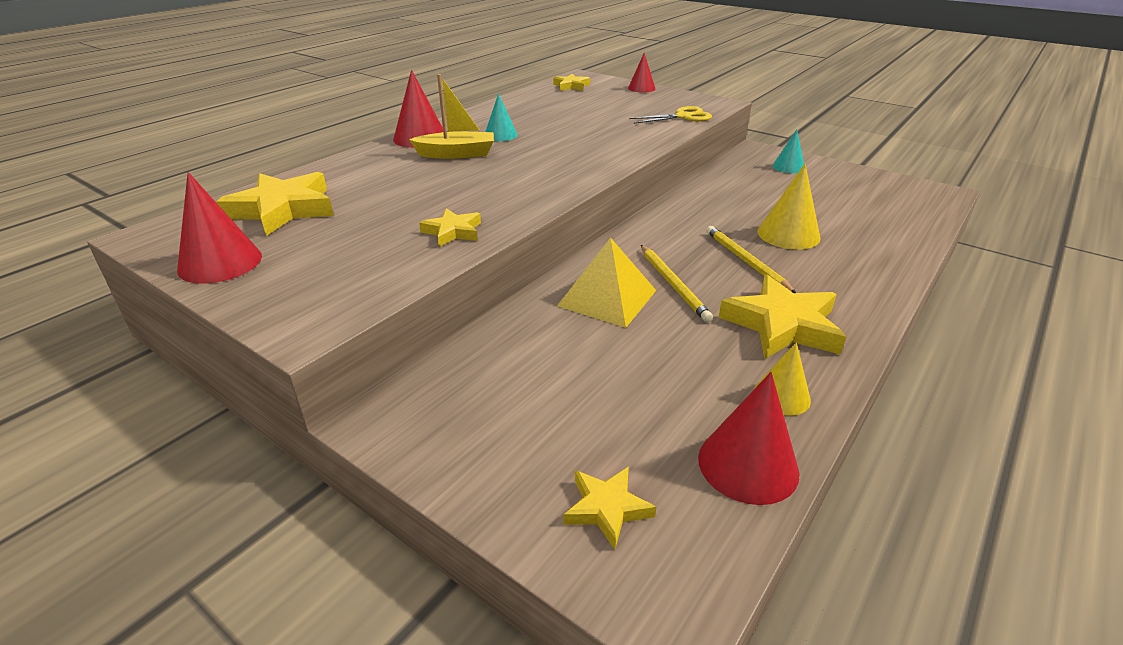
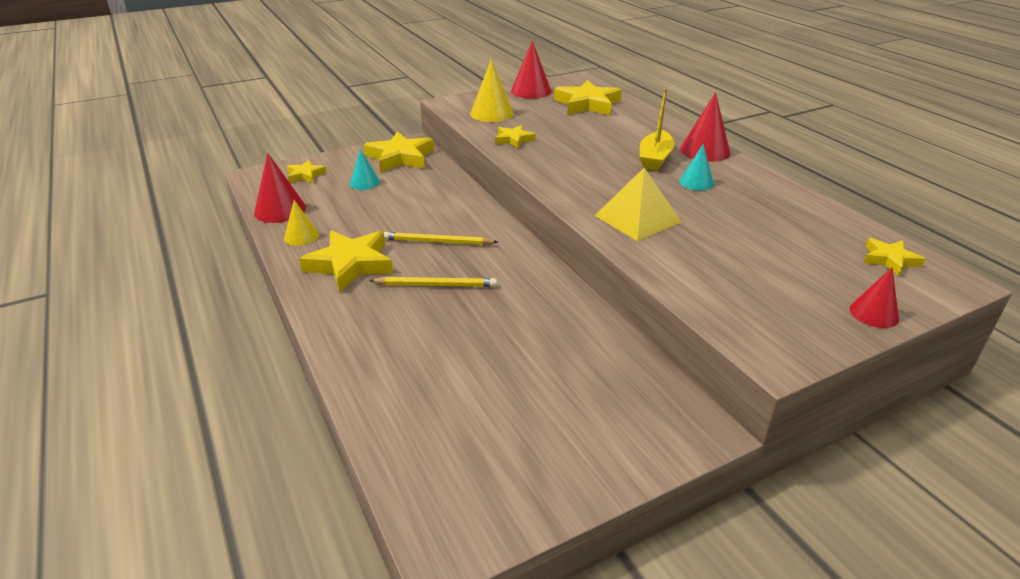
camera: 115 degrees right, 0 degrees up
yellow pyramid [557,237,656,328] -> yellow pyramid moved to [594,168,682,241]
yellow scissors [629,106,712,124] -> none
yellow cone [757,164,820,250] -> yellow cone moved to [470,60,514,122]
turquoise cone [772,129,804,173] -> turquoise cone moved to [350,149,380,190]
none -> yellow star [364,131,434,172]

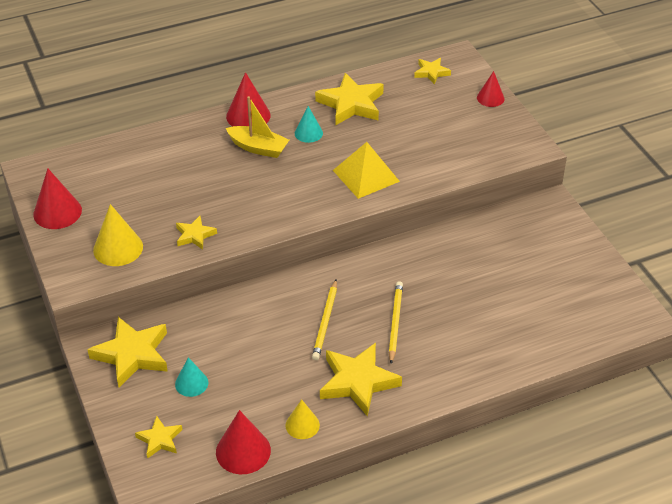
camera: 85 degrees left, 10 degrees up
yellow star [554,80,622,116] -> yellow star moved to [315,73,384,125]

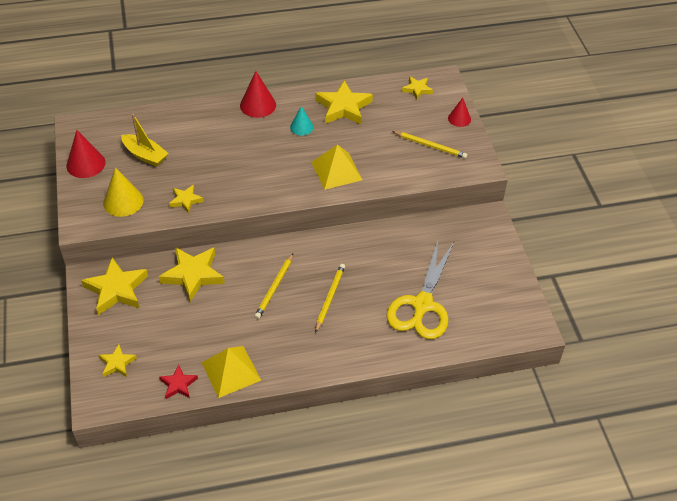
camera: 10 degrees right, 5 degrees up
turquoise cone [175,357,208,397] -> none
red cone [216,410,271,474] -> red star [159,365,198,399]
yellow boat [226,96,289,158] -> yellow boat moved to [121,114,169,167]
yellow cone [286,399,320,439] -> yellow pyramid [201,346,261,398]
yellow star [320,343,402,417] -> yellow star moved to [159,247,225,302]
none -> yellow scissors [387,241,454,339]
none -> yellow pencil [392,131,467,158]

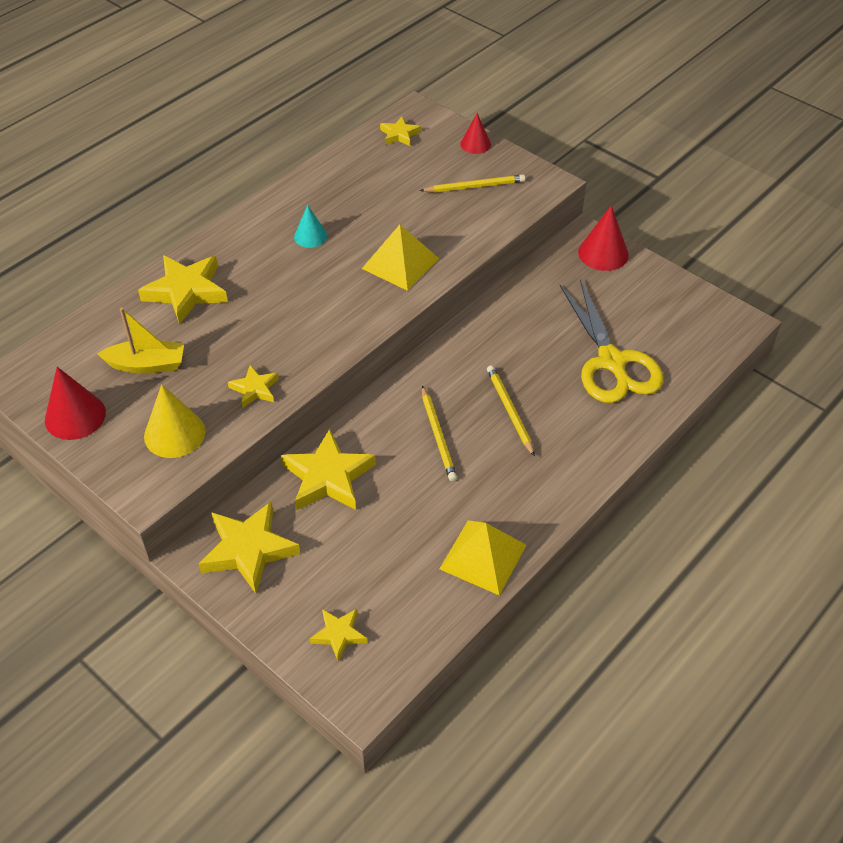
camera: 35 degrees left, 0 degrees up
red star [159,365,198,399] -> none
red cone [240,71,276,118] -> red cone moved to [578,205,629,271]
yellow star [315,80,373,124] -> yellow star moved to [138,255,228,324]

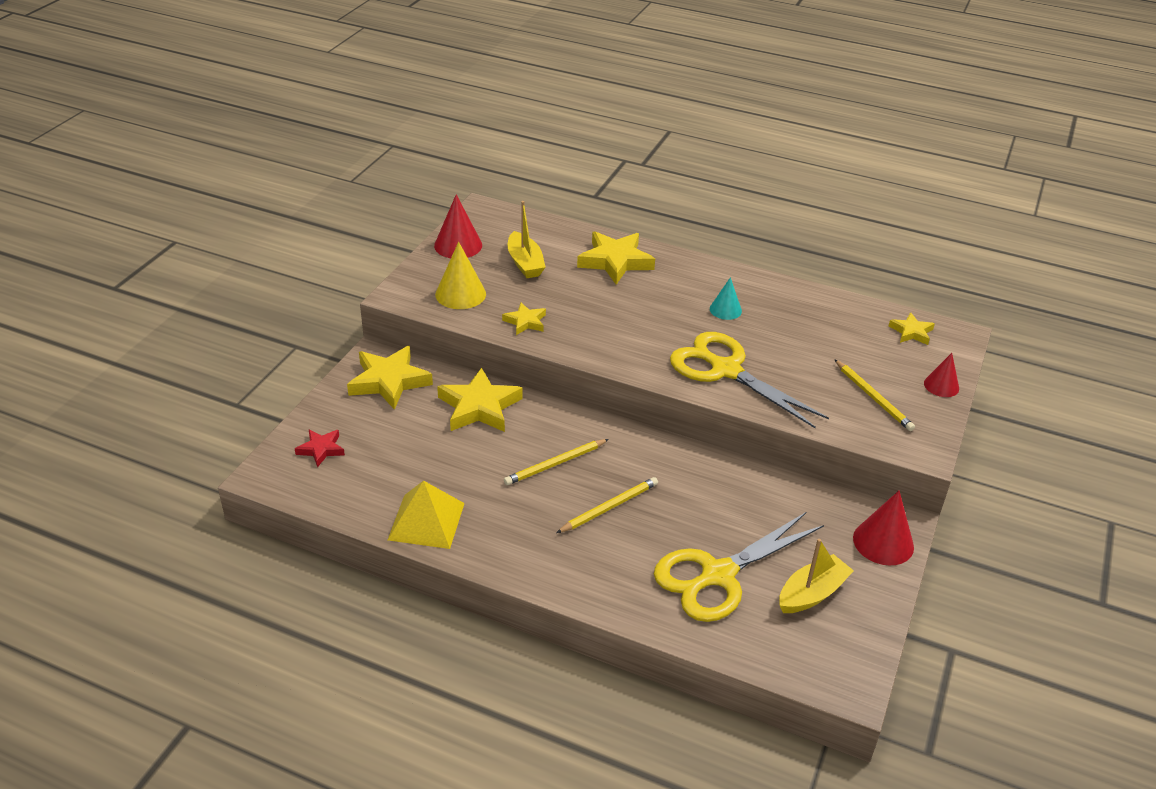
camera: 70 degrees right, 10 degrees down
yellow star [310,609,367,661] -> red star [295,429,345,467]
yellow pyramid [362,225,439,291] -> yellow scissors [670,332,829,428]
none -> yellow boat [779,539,854,613]

